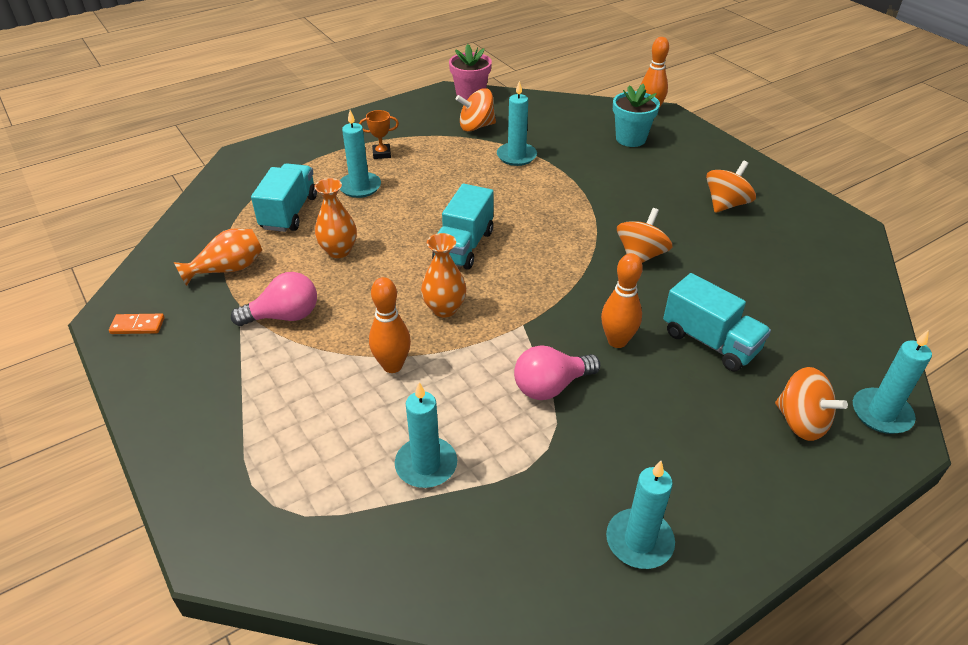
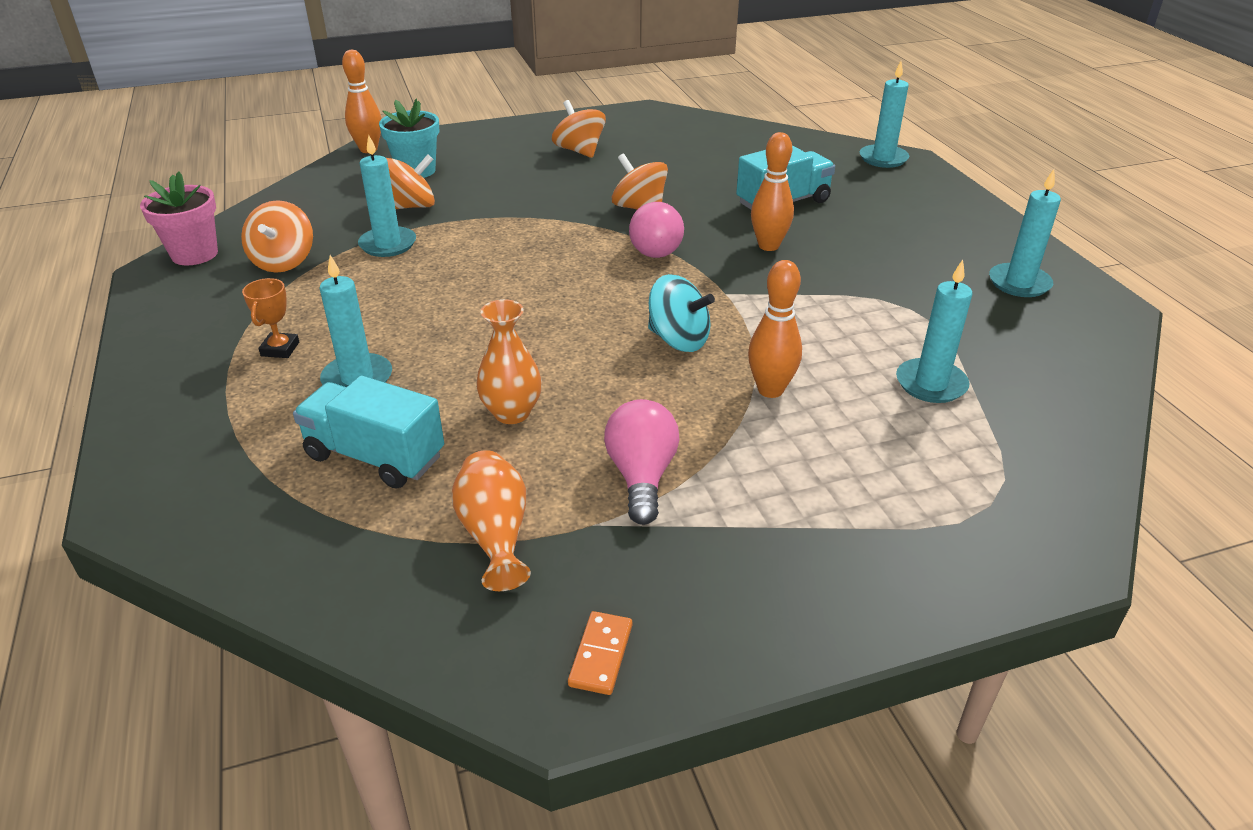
camera: 75 degrees left, 5 degrees down
orange vase [421,233,466,317] -> turquoise spinning top [648,274,715,352]
turquoise truck [432,184,494,270] -> none
pink light bulb [514,345,600,400] -> pink light bulb moved to [629,202,684,258]
orange spinning top [775,367,848,441] -> orange spinning top moved to [386,154,435,209]

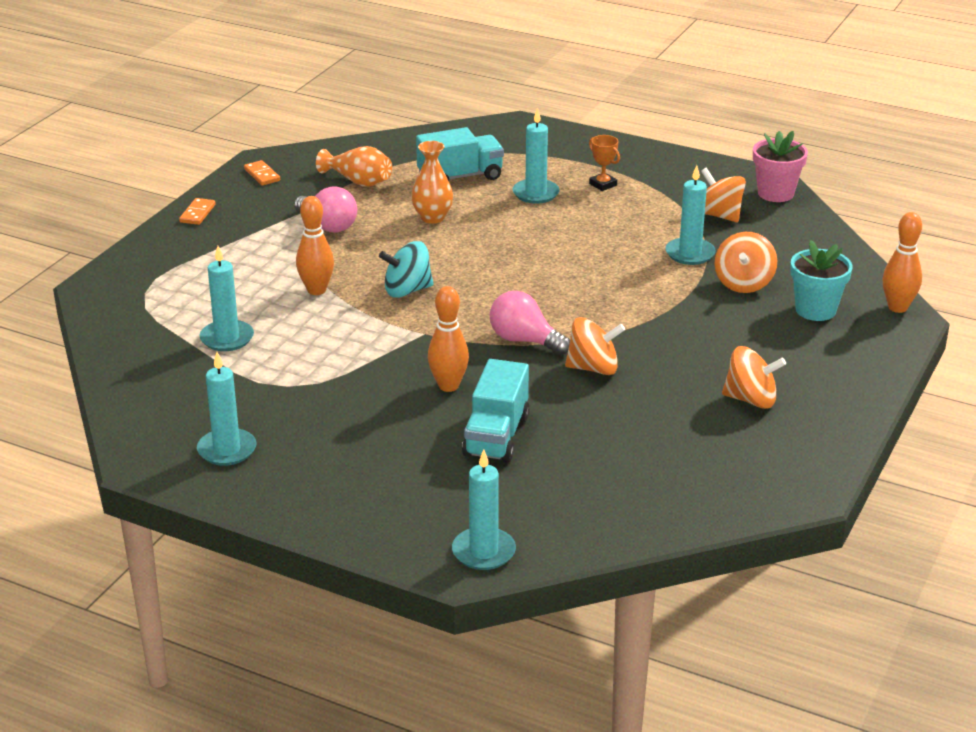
camera: 135 degrees right, 5 degrees down
none -> orange domino [179,198,216,225]

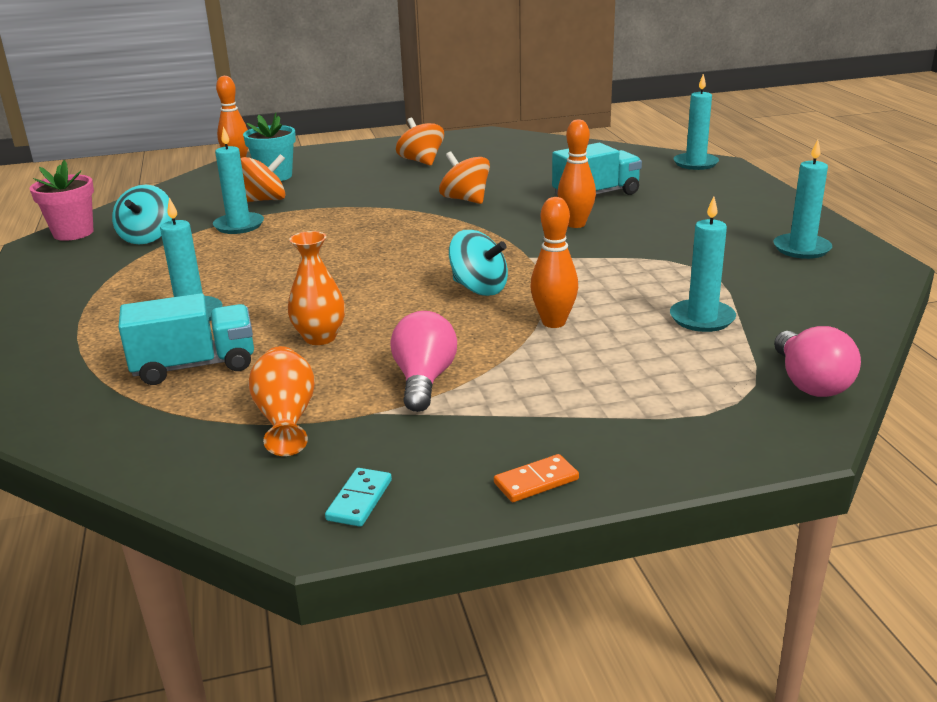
camera: 130 degrees left, 5 degrees down
orange domino [244,160,280,185] -> turquoise domino [325,468,392,527]
turquoise truck [416,127,504,181] -> turquoise truck turned 135 degrees clockwise [118,293,254,385]
pink light bulb [490,291,570,355] -> pink light bulb moved to [774,326,861,397]
orange trophy [589,135,620,191] -> none
orange spinning top [701,168,746,222] -> turquoise spinning top [112,185,172,244]

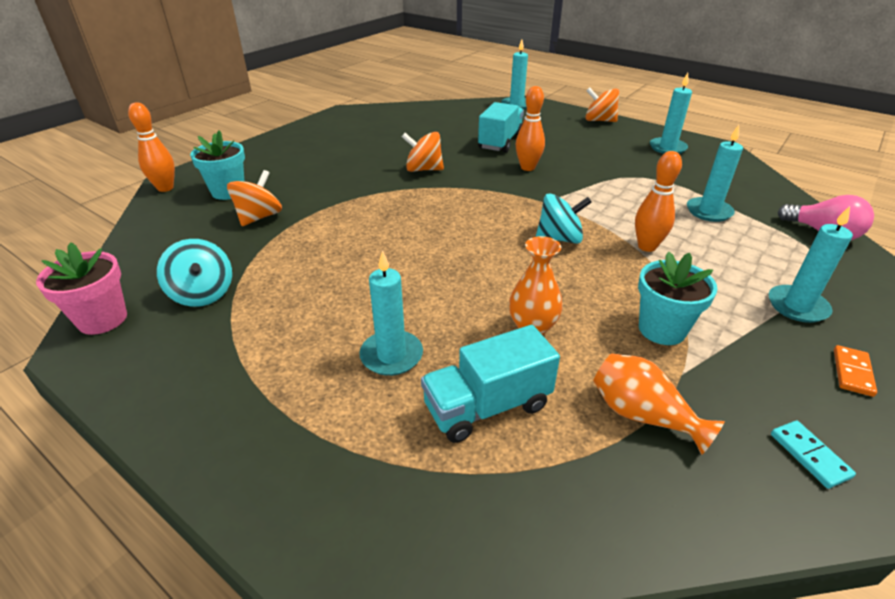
camera: 40 degrees left, 10 degrees up
turquoise truck [118,293,254,385] -> turquoise truck turned 150 degrees counterclockwise [421,325,560,443]
turquoise candle [213,127,264,234] -> turquoise candle moved to [769,206,853,323]
pink light bulb [391,311,457,412] -> turquoise flower pot [638,252,718,345]
orange spinning top [396,118,444,166] -> orange spinning top moved to [585,87,619,122]

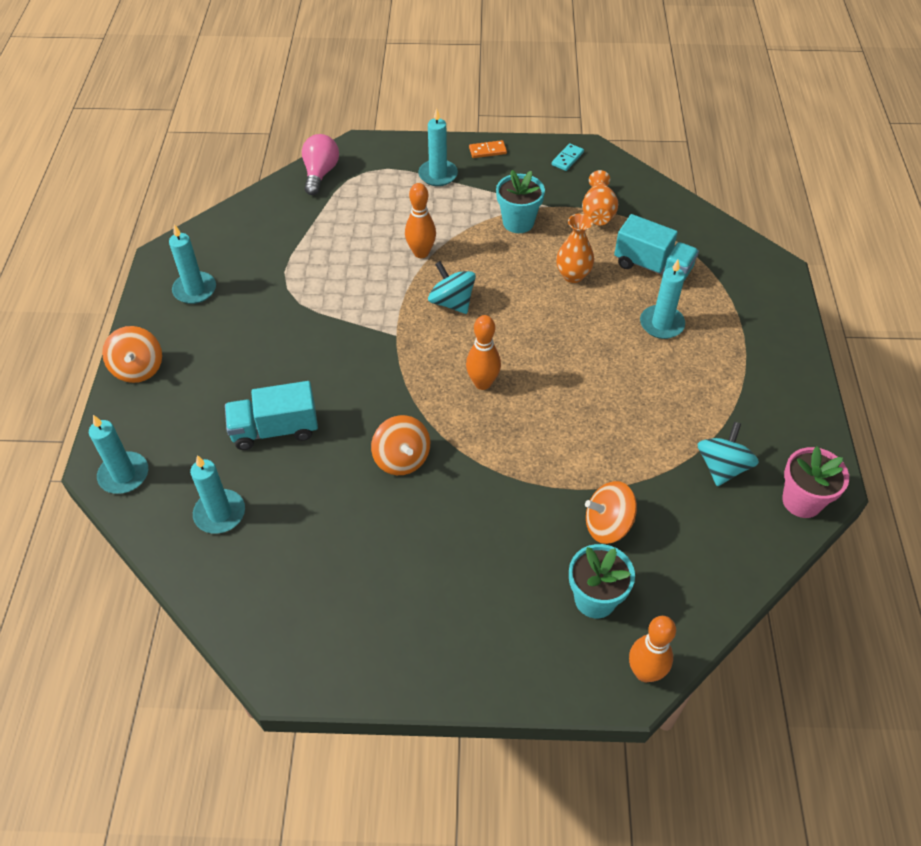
camera: 125 degrees left, 15 degrees up
orange bowling pin [516,86,545,171] -> orange bowling pin moved to [466,315,501,390]
turquoise candle [687,125,743,222] -> turquoise candle moved to [190,455,245,534]

